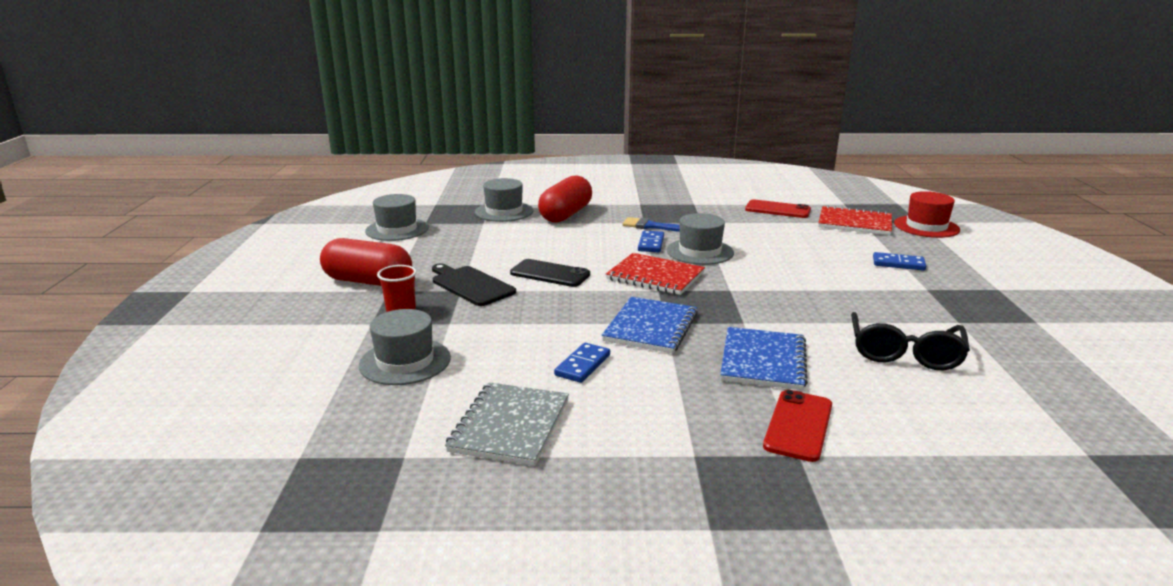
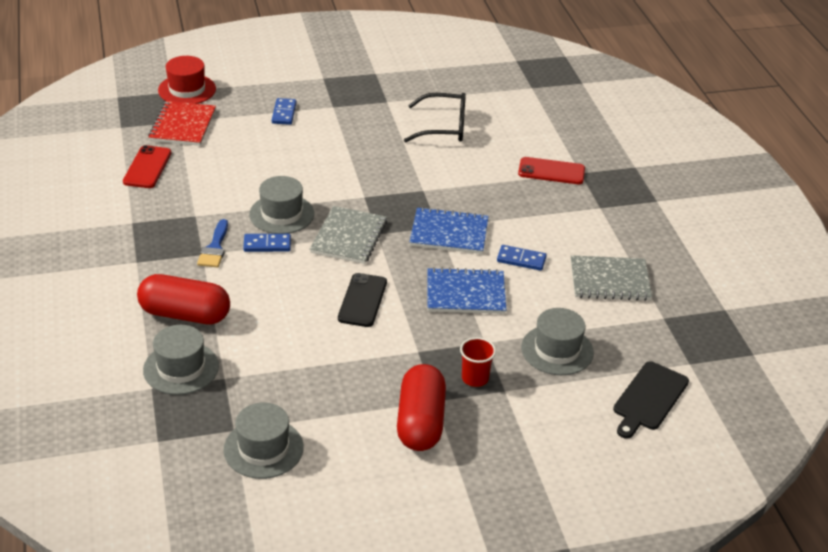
camera: 105 degrees left, 15 degrees up
black cutting board [432,263,516,306] -> black cutting board moved to [613,361,689,439]
red notebook [606,253,705,295] -> grey notebook [310,206,387,264]
blue notebook [720,327,808,390] -> blue notebook moved to [427,267,506,314]

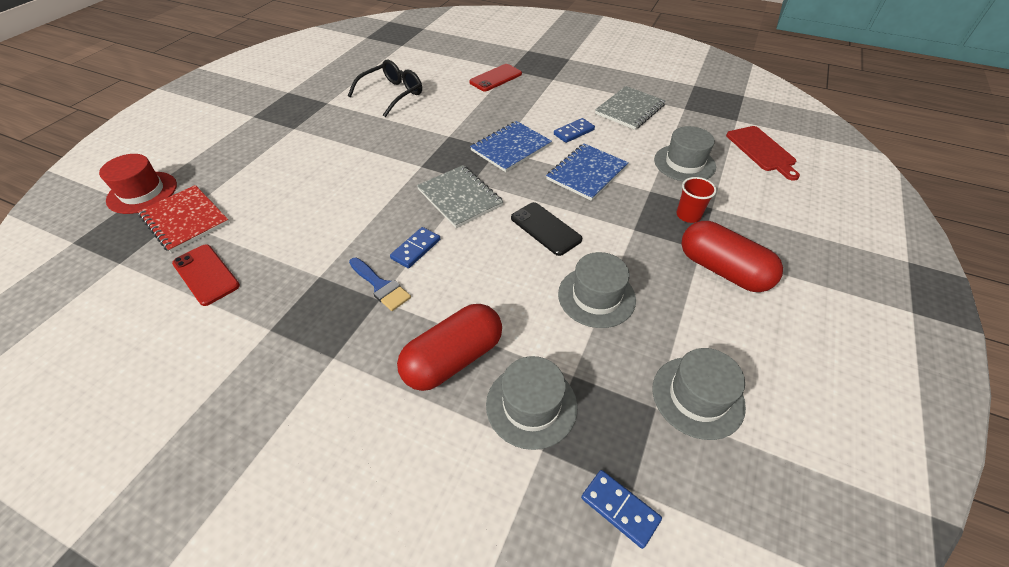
camera: 50 degrees left, 10 degrees up
grey hat [249,176,314,234] -> grey hat moved to [558,252,636,328]
blue domino [272,98,296,125] -> blue domino moved to [581,470,662,549]
black cutting board [613,361,689,439] -> red cutting board [726,126,800,181]

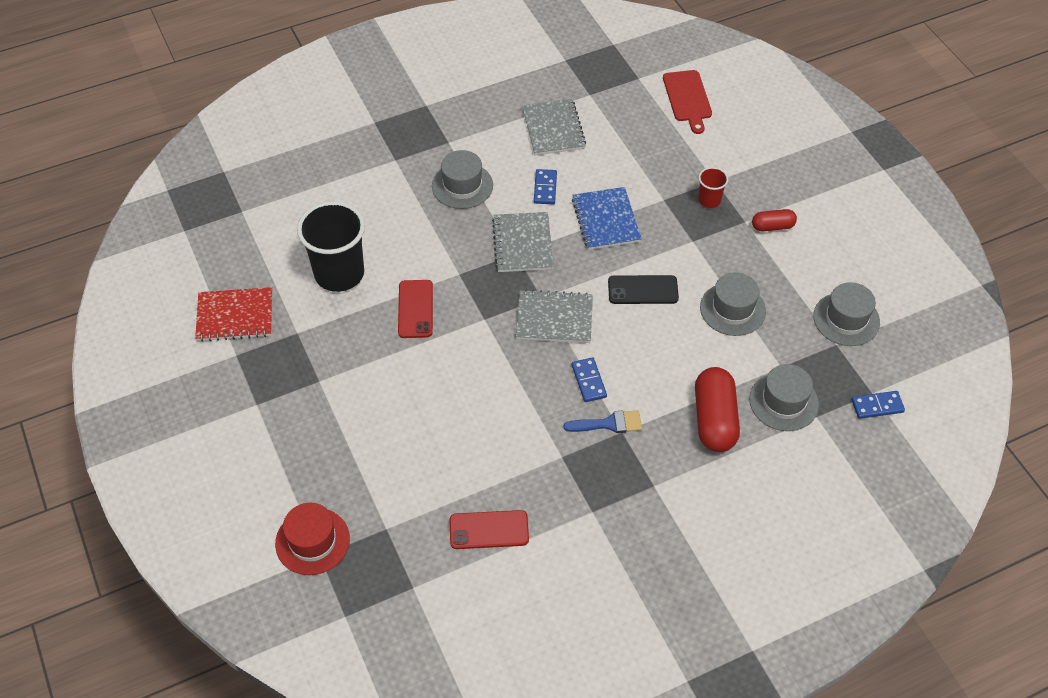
camera: 50 degrees left, 5 degrees up
red notebook [138,185,229,253] -> red notebook moved to [195,287,272,342]
black glasses [348,59,422,117] -> black cup [297,201,365,292]
red phone [469,64,522,92] -> red phone moved to [398,280,433,338]
blue notebook [470,121,552,172] -> grey notebook [492,212,554,272]
grey hat [654,126,716,181] -> grey hat moved to [432,150,493,209]
red capsule [681,221,783,292] -> red capsule [752,209,797,231], size x0.54
red cutting board [726,126,800,181] -> red cutting board turned 60 degrees clockwise [663,70,712,134]

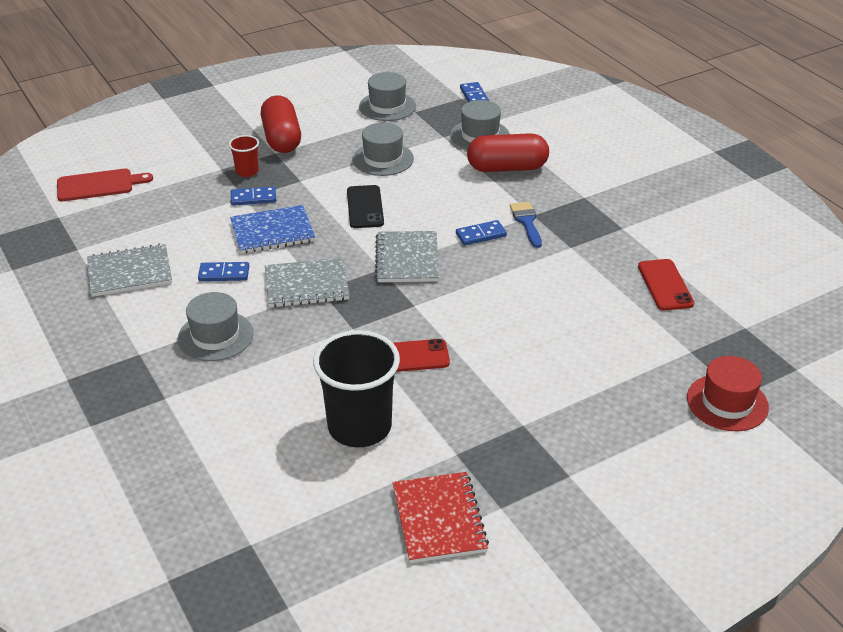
camera: 95 degrees left, 15 degrees down
red capsule [752,209,797,231] -> red capsule [261,95,301,153], size x1.85
none -> blue domino [231,186,276,206]

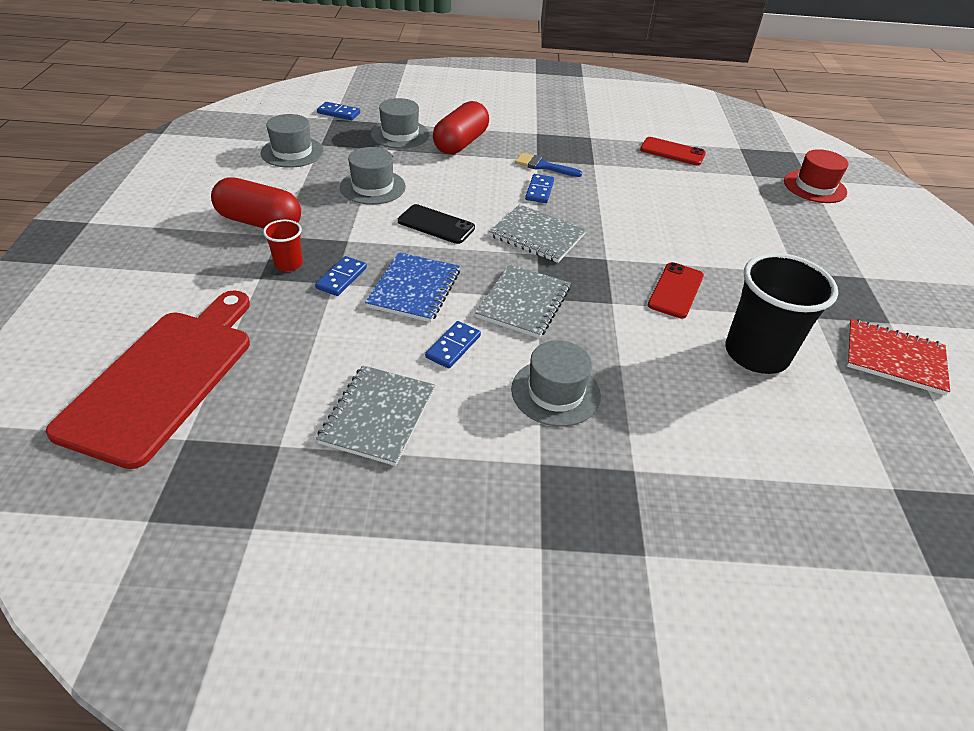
camera: 60 degrees left, 5 degrees up
red cutting board [57,169,153,201] -> red cutting board [46,290,250,469], size x1.79

